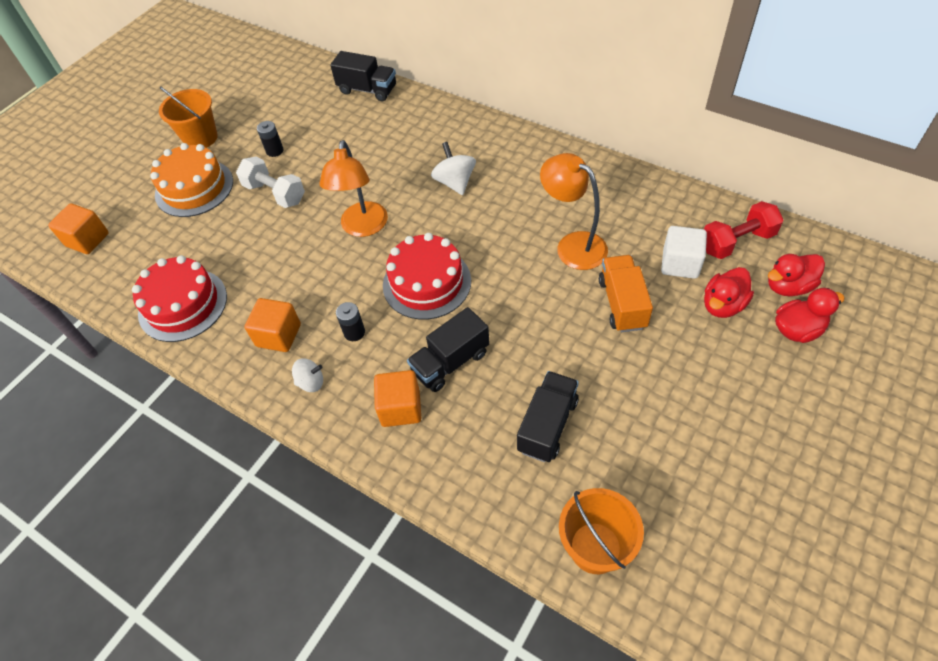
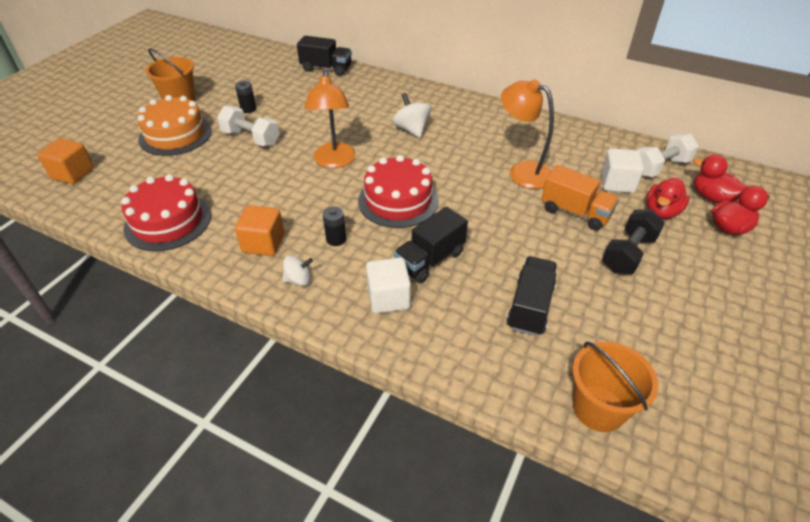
camera: 10 degrees left, 10 degrees down
orange cube [374,370,421,427] -> white cube [366,257,411,314]
orange truck [599,255,653,332] -> orange truck turned 135 degrees clockwise [541,165,619,230]
red dumbbell [704,201,784,259] -> white dumbbell [637,134,699,177]
red duck [768,254,825,296] -> red duck turned 75 degrees clockwise [693,155,749,204]
none -> black dumbbell [602,209,665,274]

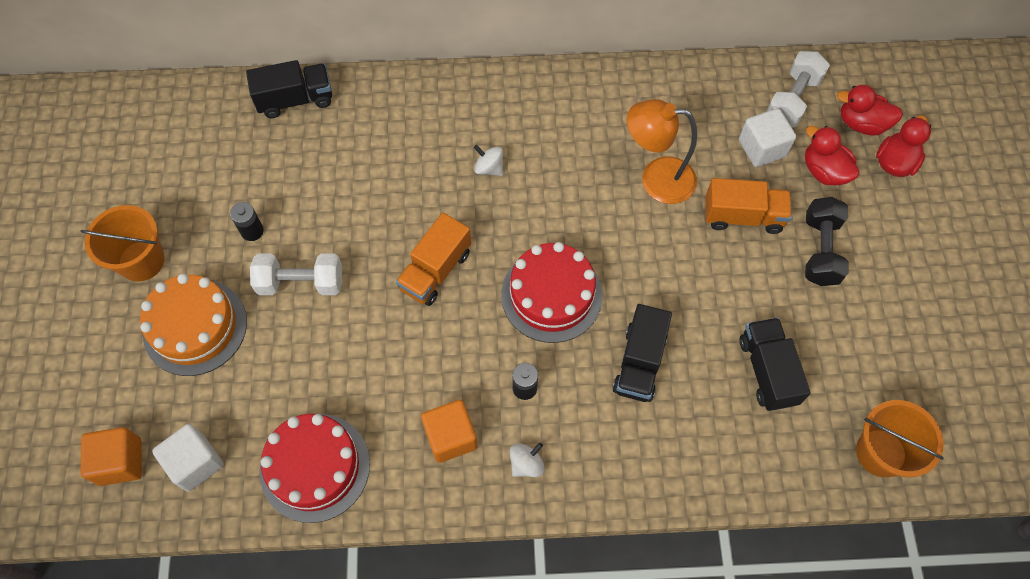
camera: 30 degrees left, 20 degrees up
orange lamp [304,71,356,168] -> orange truck [396,213,471,306]
white cube [366,257,411,314] -> white cube moved to [152,424,224,492]
white spinning top [392,93,431,138] -> white spinning top [474,145,503,176], size x0.65
red duck [646,178,690,219] -> red duck turned 135 degrees clockwise [805,126,859,185]

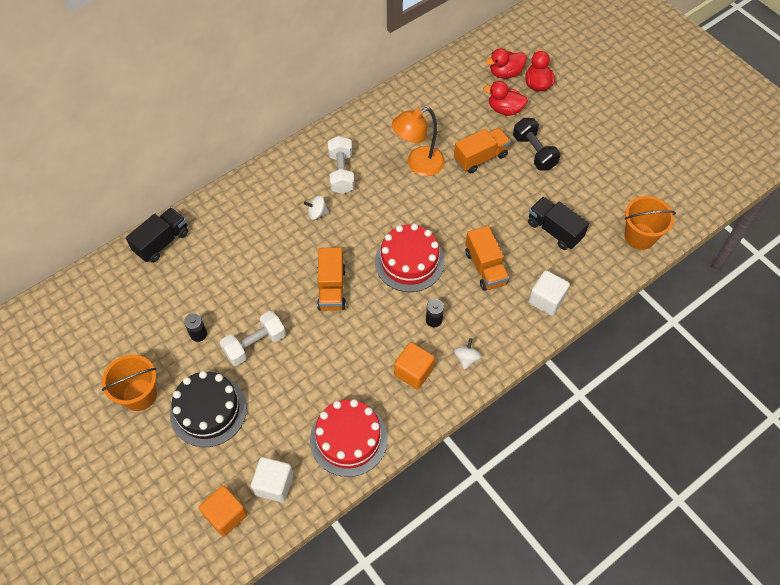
camera: 35 degrees left, 5 degrees down
orange cake [140,274,247,376] -> black cake [170,371,247,447]
black truck [613,304,672,402] -> orange truck [466,226,509,291]
white cube [739,108,796,167] -> white cube moved to [528,270,570,316]
white dumbbell [766,51,830,127] -> white dumbbell moved to [328,136,354,194]

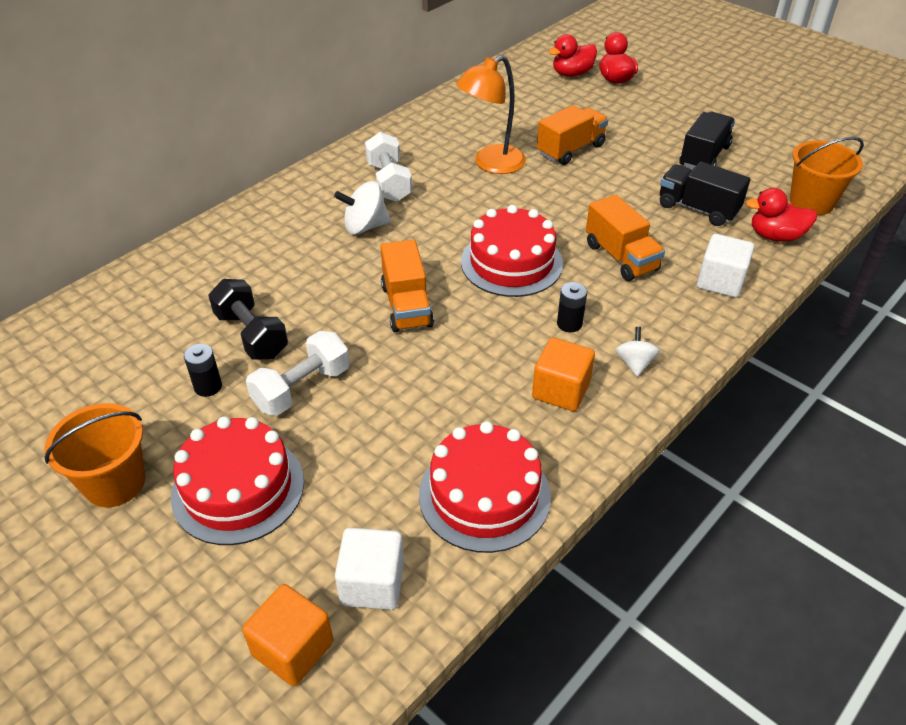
camera: 10 degrees left, 15 degrees down
black truck [126,207,188,263] -> black truck moved to [679,112,735,169]
black cake [170,371,247,447] -> red cake [171,416,304,545]
white spinning top [304,196,329,220] -> white spinning top [334,181,391,235], size x1.54
red duck [483,81,528,116] -> red duck moved to [746,188,817,242]
black dumbbell [513,118,561,171] -> black dumbbell moved to [208,279,288,359]

